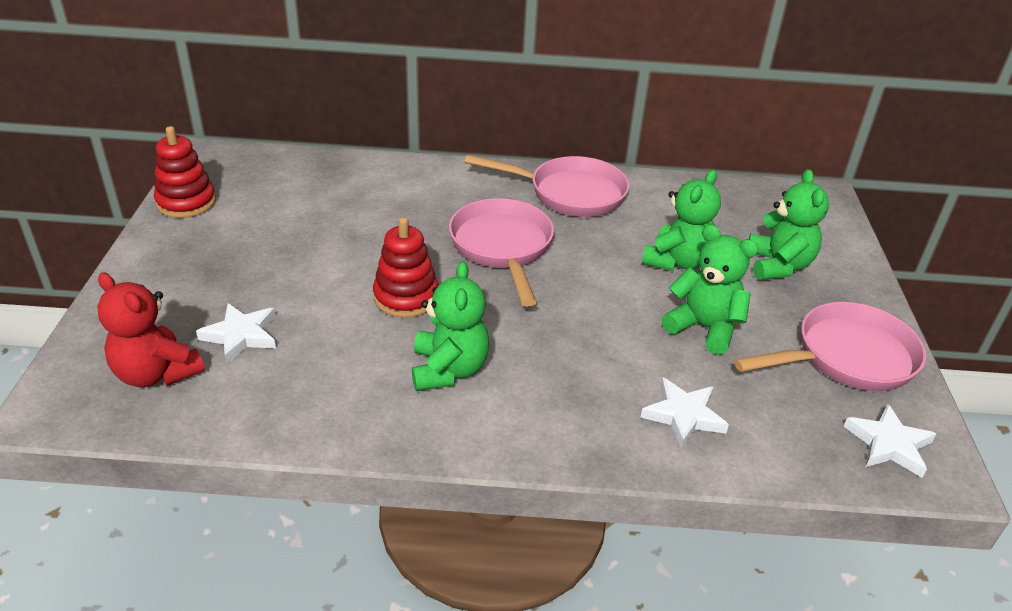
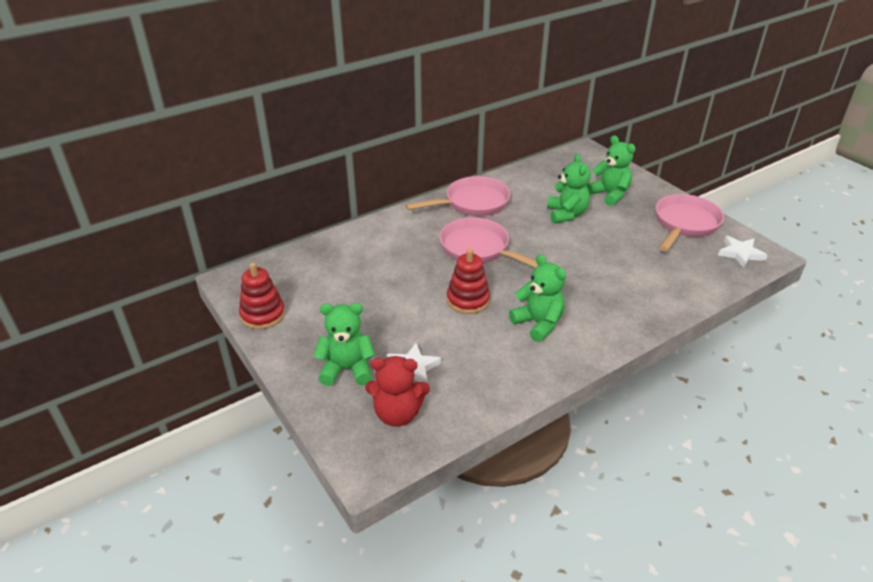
camera: 35 degrees left, 0 degrees up
white star [640,377,729,448] -> none
green teddy bear [662,224,759,355] -> green teddy bear moved to [313,303,375,386]

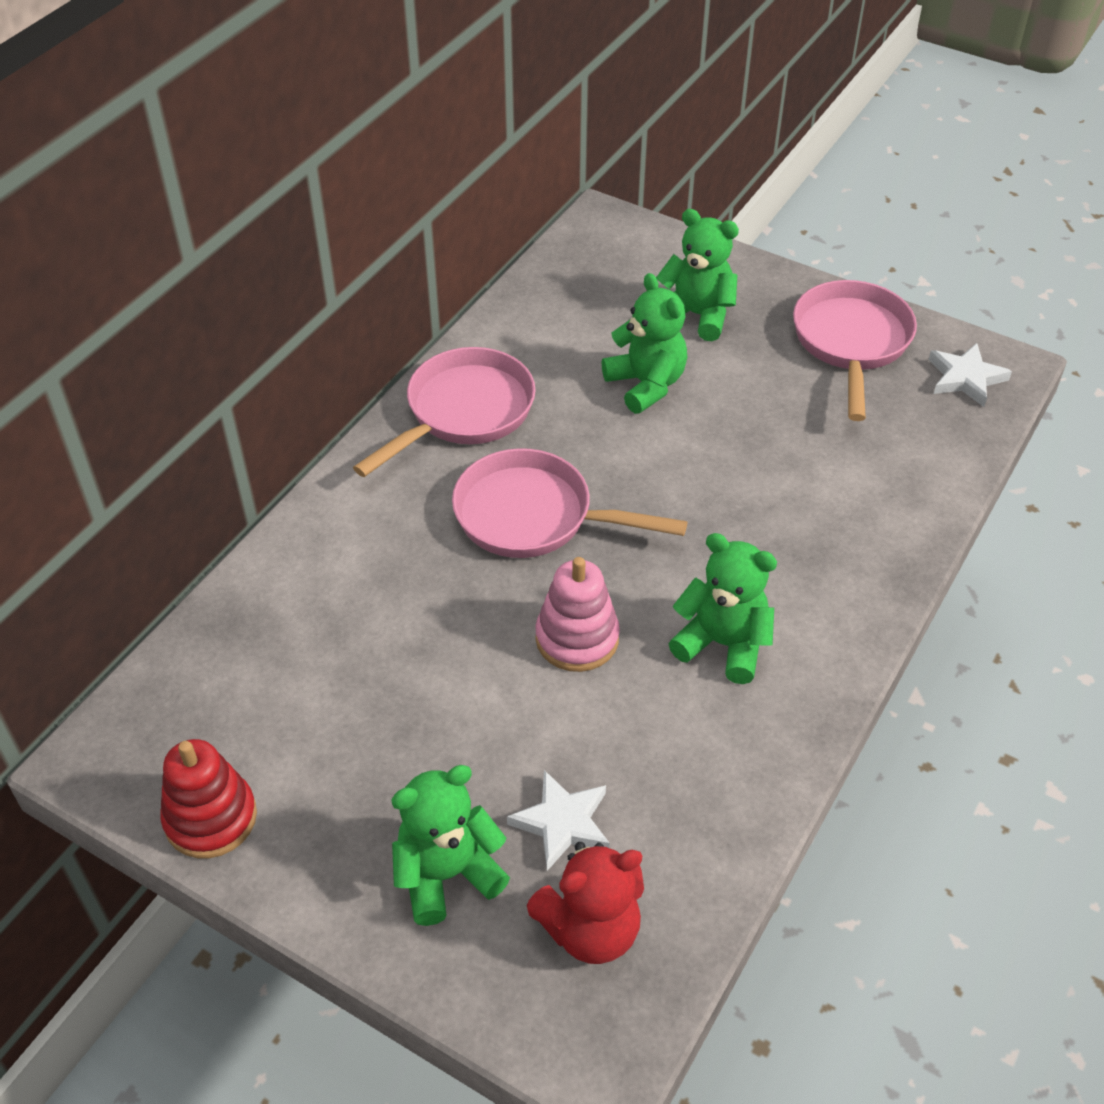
camera: 25 degrees left, 10 degrees up
red stacking toy [447,248,490,314] -> pink stacking toy [535,557,620,672]

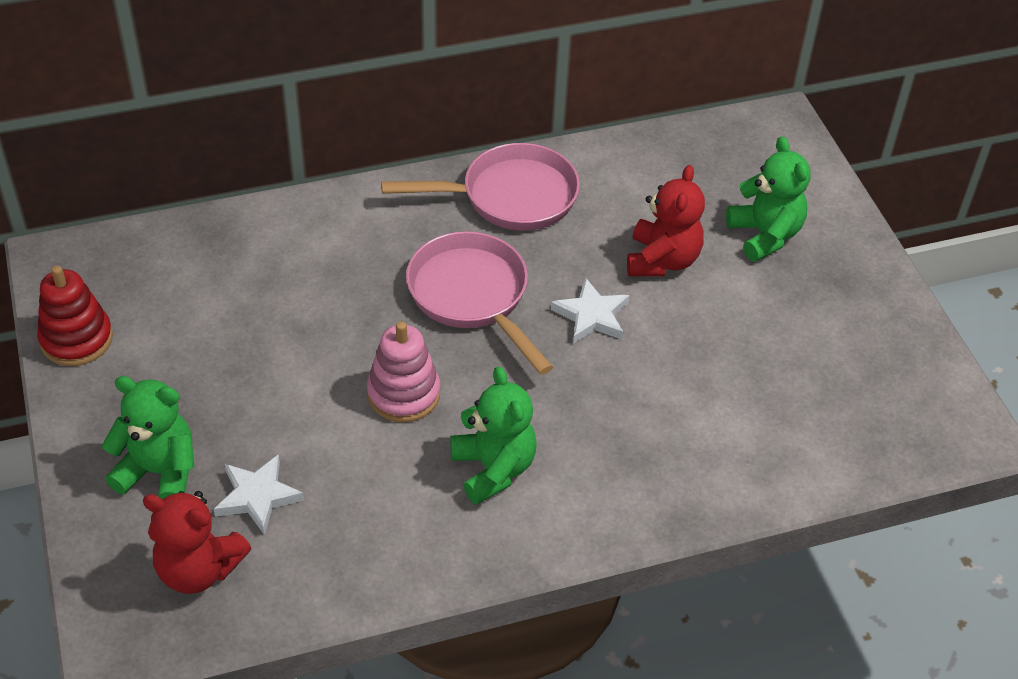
camera: 40 degrees right, 0 degrees up
green teddy bear [602,273,687,414] -> red teddy bear [627,165,705,276]
pink pan [793,280,917,421] -> none
white star [928,343,1012,407] -> white star moved to [551,278,630,344]

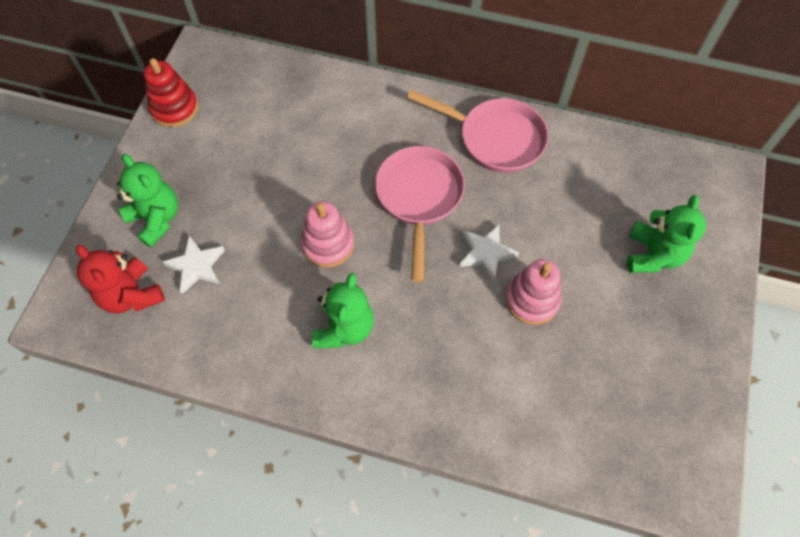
camera: 35 degrees right, 15 degrees up
red teddy bear [627,165,705,276] -> none
none -> pink stacking toy [505,259,562,325]

